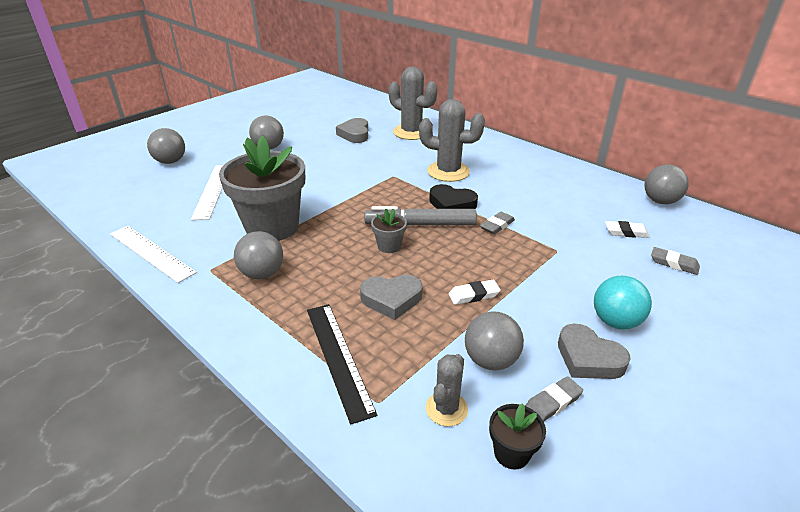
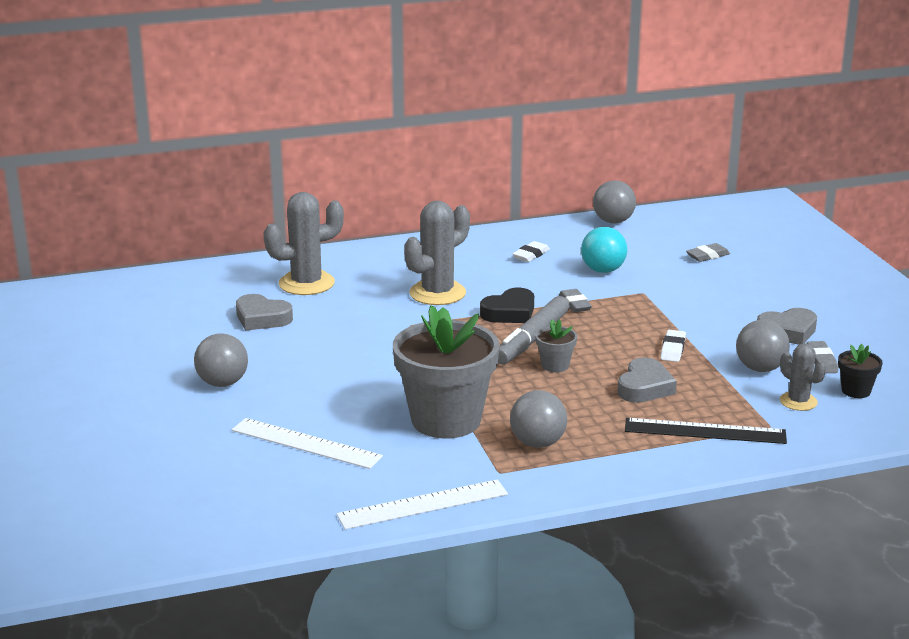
camera: 60 degrees left, 10 degrees down
grey ball [147,128,185,164] -> none
turquoise ball [594,276,652,329] -> turquoise ball moved to [581,227,627,273]
white eraser [605,221,650,238] -> white eraser moved to [513,241,550,262]

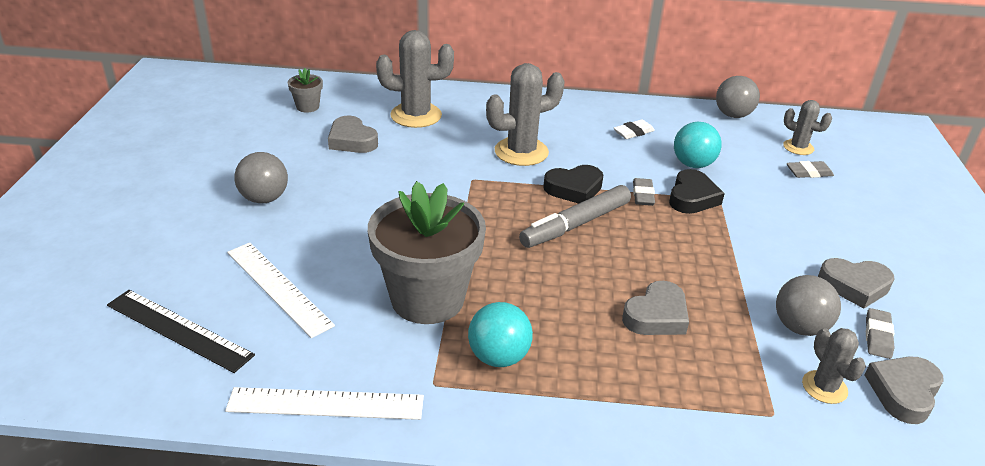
camera: 20 degrees right, 10 degrees up
grey ball [510,390,567,448] -> turquoise ball [468,302,533,367]
grey flower pot [535,319,577,372] -> grey flower pot moved to [288,68,323,112]
black ruler [625,418,787,444] -> black ruler moved to [107,290,255,373]
white eraser [660,330,686,362] -> none
black flower pot [838,344,883,398] -> grey heart [865,356,943,424]
none -> black heart [669,169,725,214]
none -> grey cactus [783,100,832,155]

